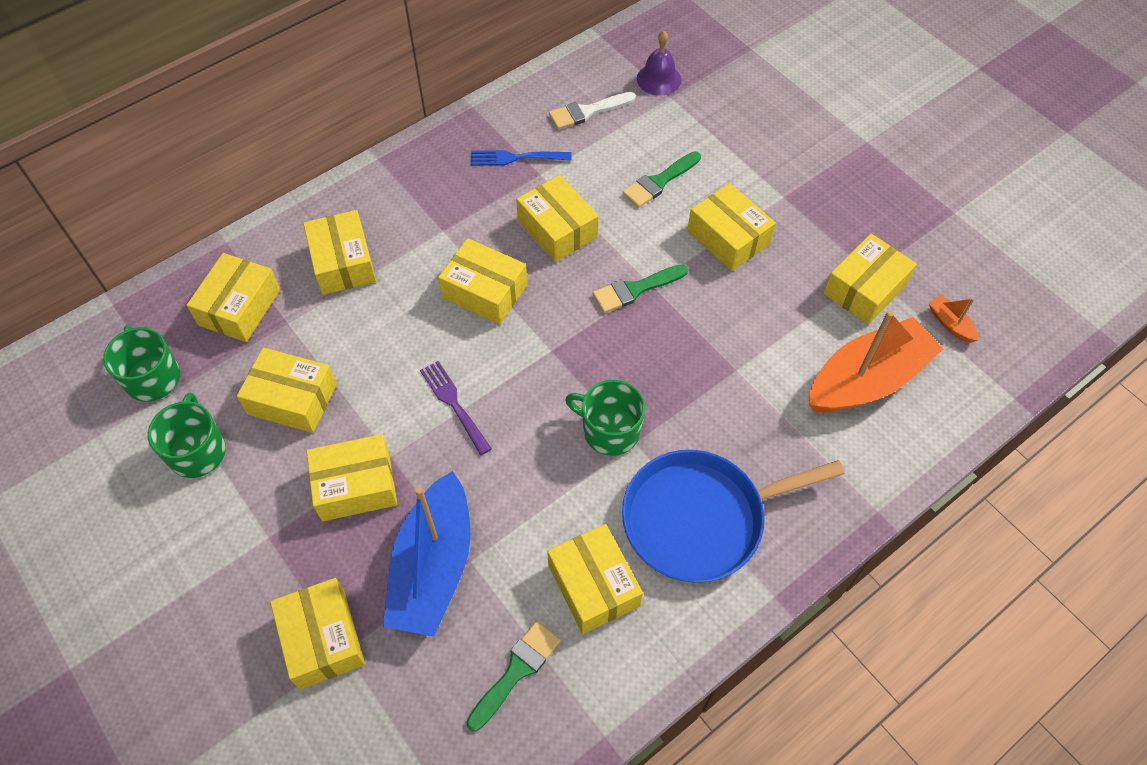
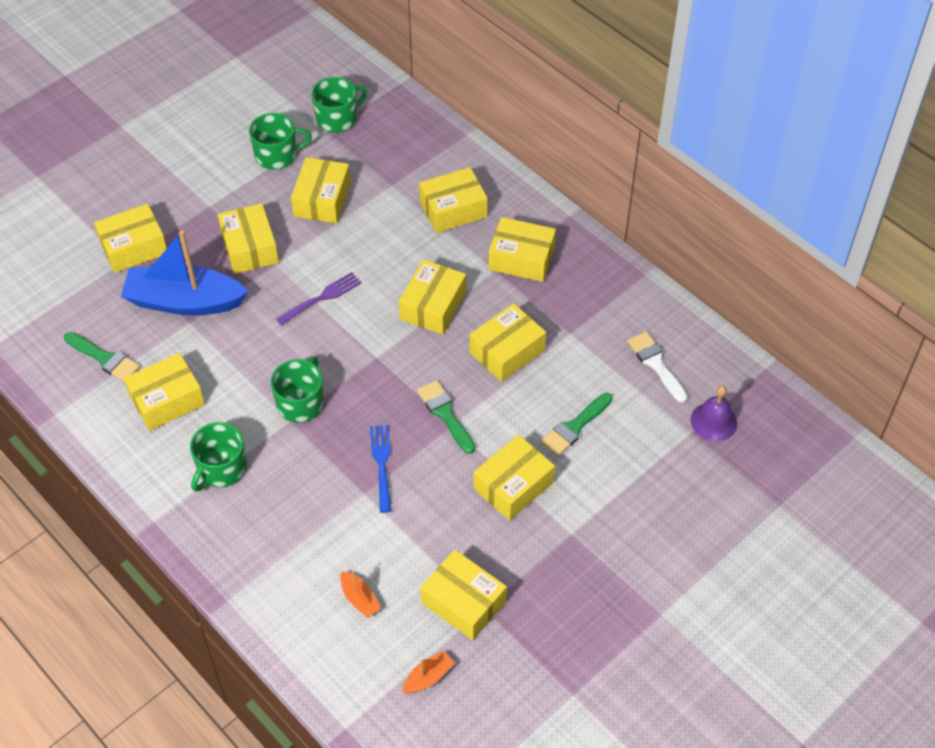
camera: 85 degrees right, 5 degrees down
yellow box [186,253,280,342] -> yellow box moved to [488,217,556,282]
blue fork [471,150,572,166] -> blue fork moved to [370,425,391,513]
blue pan [622,450,845,583] -> green mug [190,422,247,492]
green brush [623,151,701,208] -> green brush turned 90 degrees counterclockwise [541,393,613,456]
orange boat [808,311,943,412] -> orange boat [340,570,381,618], size x0.40

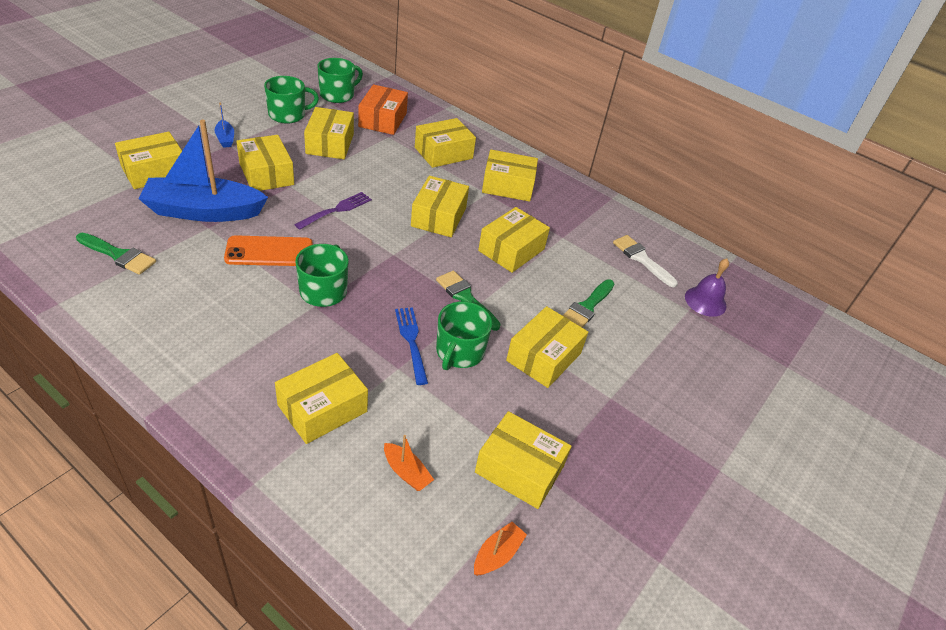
camera: 15 degrees left, 10 degrees down
yellow box [124,353,205,431] -> yellow box moved to [275,353,368,444]
green mug [190,422,247,492] -> green mug moved to [436,301,492,370]
none -> blue boat [215,103,234,148]
none -> orange phone [224,235,313,266]
none -> orange box [358,84,408,135]

